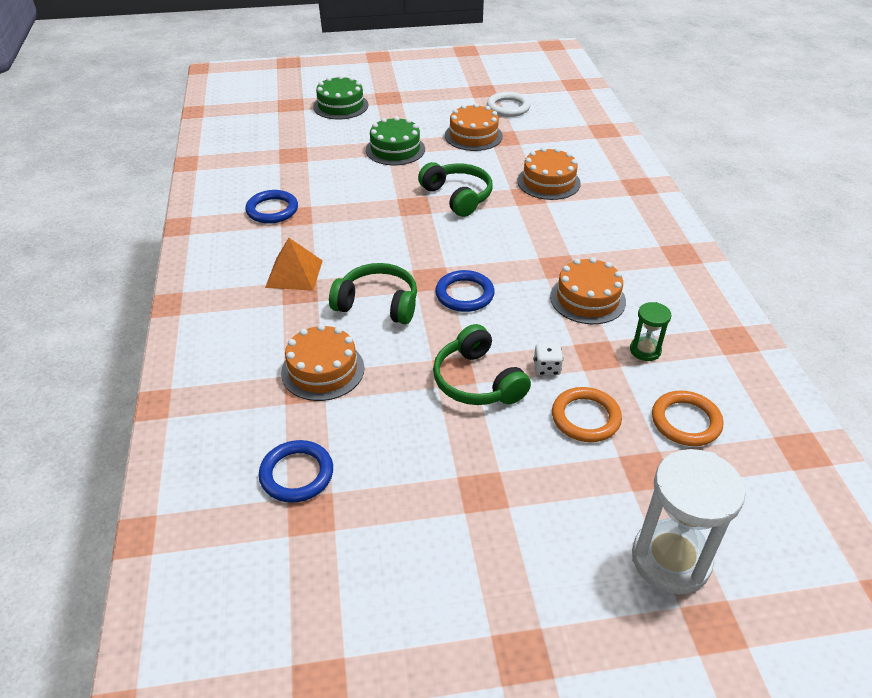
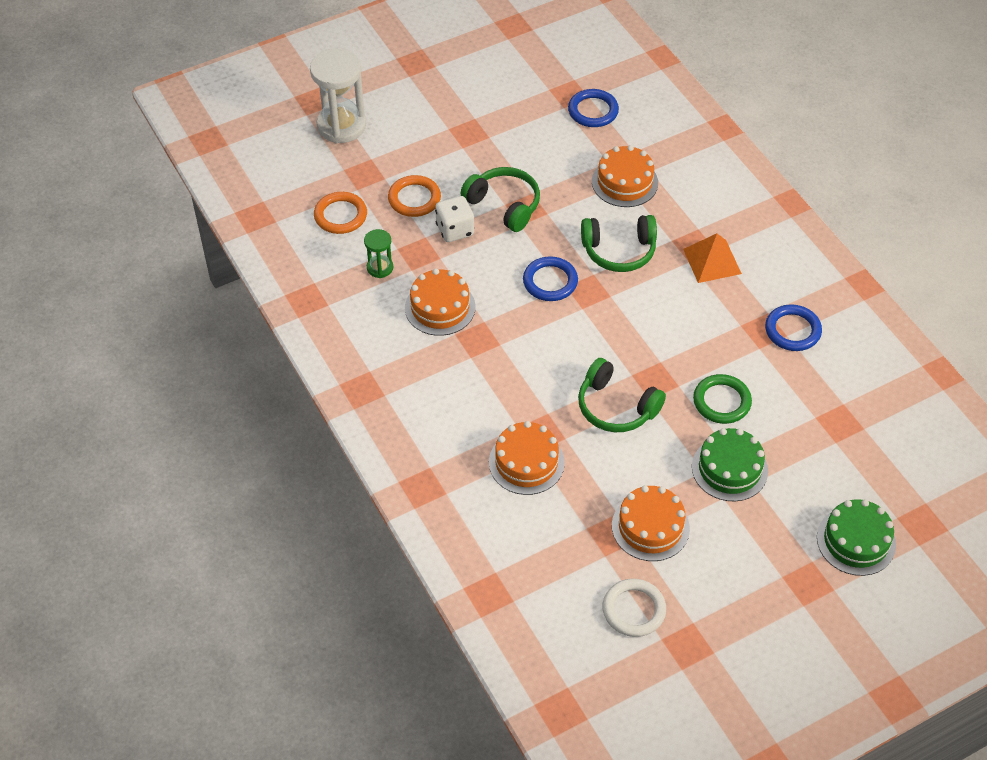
camera: 160 degrees right, 10 degrees up
white dice [533,343,563,376] -> white dice [435,196,475,242], size x1.55
none -> green ring [693,374,752,424]

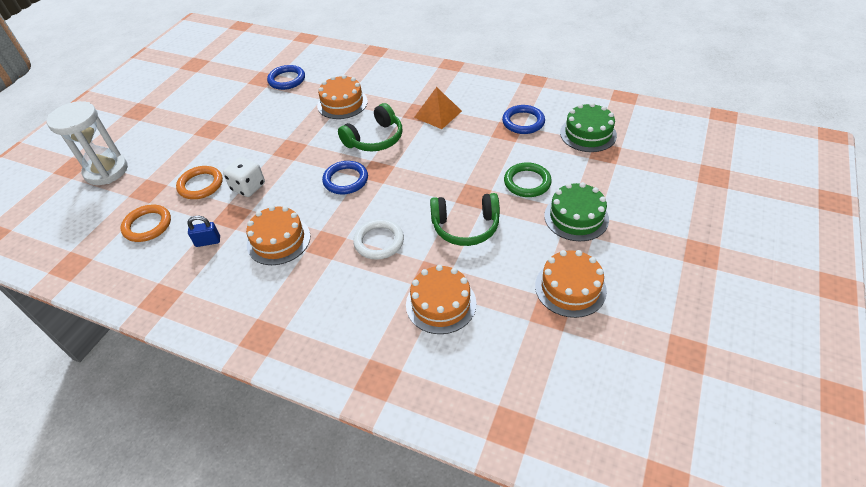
camera: 35 degrees left, 5 degrees down
green hourglass [364,229,393,278] -> blue padlock [187,216,220,247]
green headphones [461,167,540,232] -> none
white ring [603,579,666,637] -> white ring moved to [353,219,404,260]
green cake [817,499,896,576] -> green cake moved to [560,103,617,152]

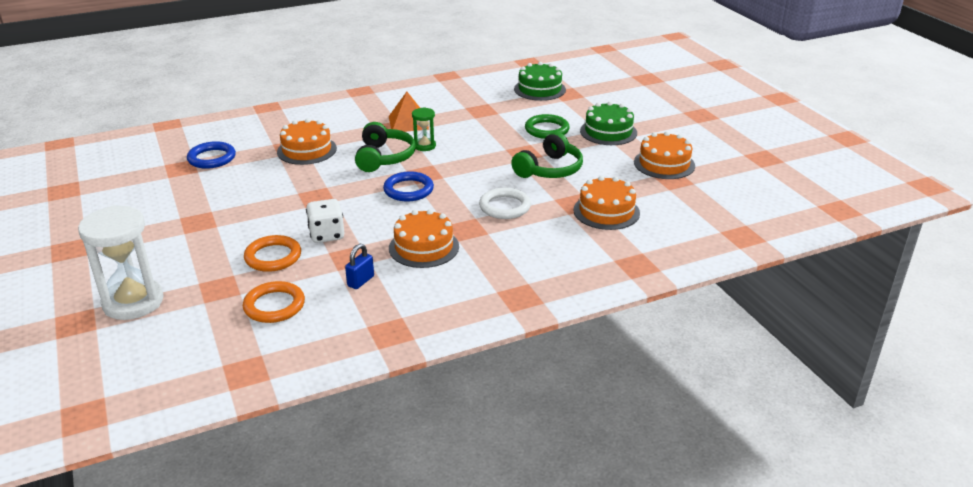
camera: 50 degrees left, 15 degrees down
blue ring [502,105,545,134] -> none
none -> green hourglass [412,107,436,151]

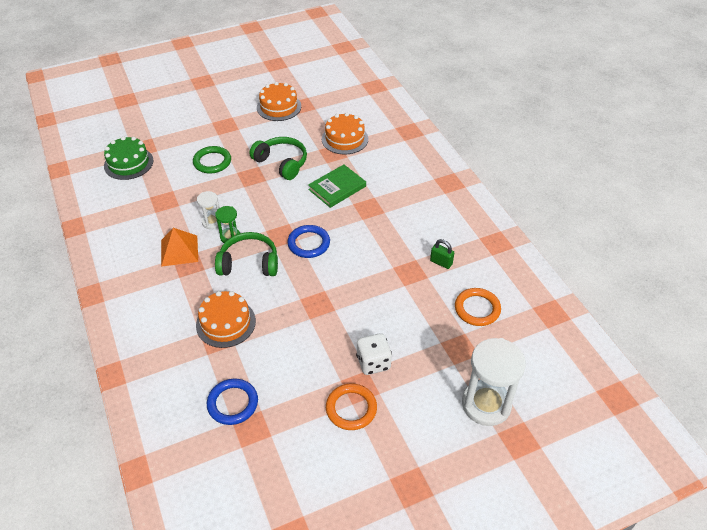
camera: 90 degrees left, 15 degrees up
orange ring [244,235,301,272] -> orange ring moved to [326,383,377,430]
white dice [306,199,344,243] -> white dice moved to [356,333,392,375]
blue padlock [345,244,374,289] -> green padlock [430,239,454,269]
orange cake [389,209,459,268] -> none
white ring [479,188,531,219] -> green book [308,164,366,208]
green cake [580,101,637,145] -> none
none -> white hourglass [197,191,222,229]

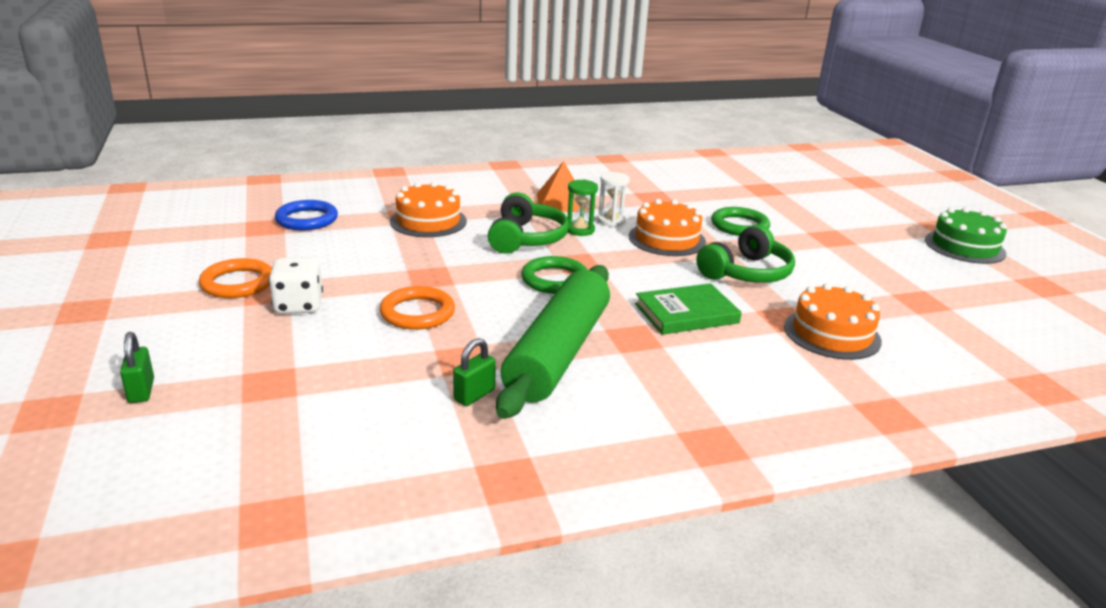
camera: 95 degrees right, 20 degrees down
green cake [104,136,153,180] -> green cake moved to [925,207,1007,264]
orange cake [257,82,301,121] -> orange cake moved to [629,199,706,256]
blue ring [287,225,330,258] -> green ring [521,256,588,294]
green book [308,164,366,208] -> green book turned 75 degrees counterclockwise [635,283,742,335]
orange ring [455,288,501,326] -> orange ring moved to [379,286,455,330]
white hourglass [462,338,526,426] -> green padlock [120,332,154,403]
none -> green rolling pin [496,265,610,419]

